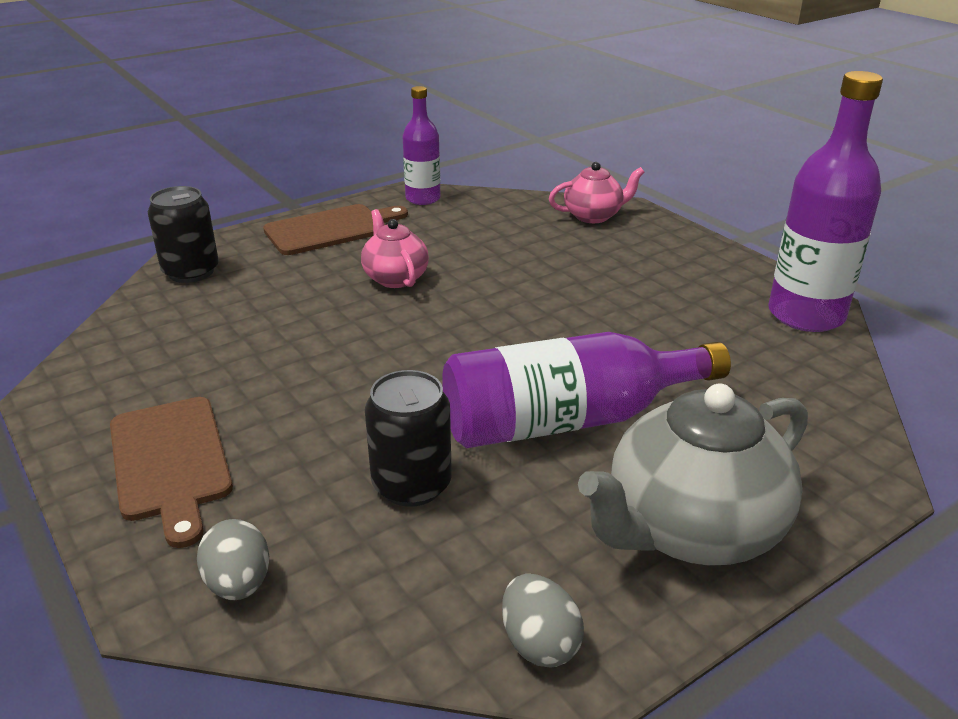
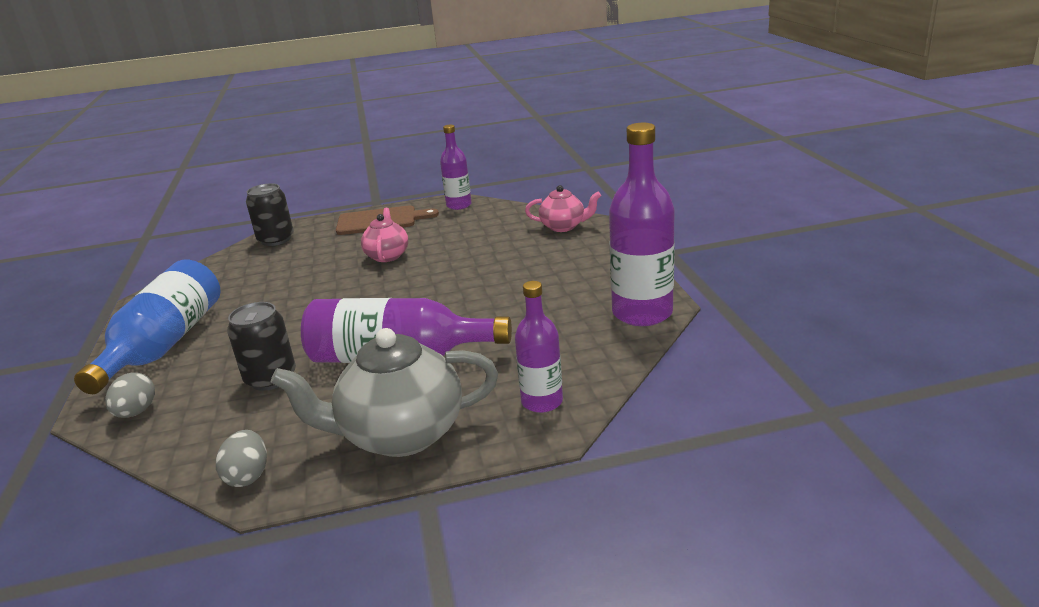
camera: 25 degrees right, 5 degrees down
brown cutting board [110,397,233,548] -> blue bottle [74,260,220,394]
none -> purple bottle [515,281,563,413]

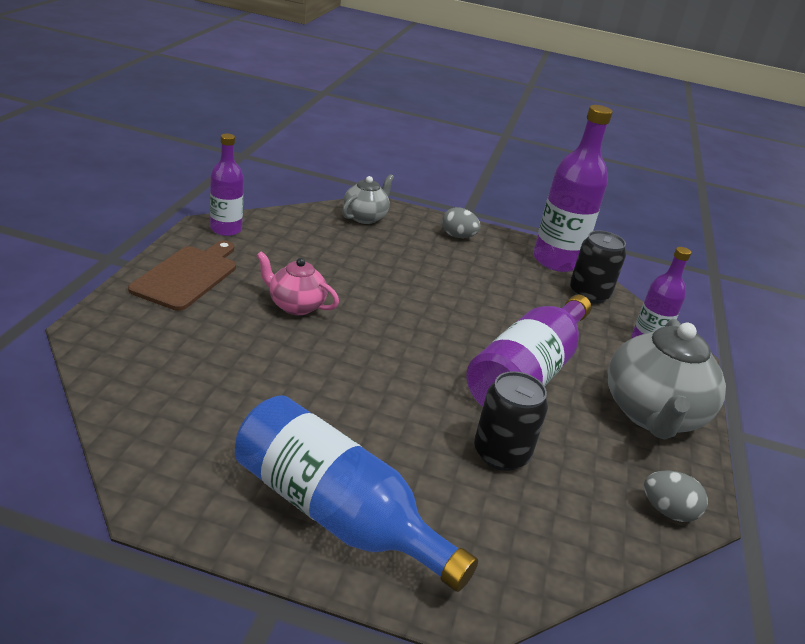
camera: 70 degrees left, 5 degrees up
grey egg [105,373,155,418] -> grey egg moved to [442,207,481,238]
black can [246,183,294,246] -> black can moved to [570,230,626,304]
pink teapot [525,185,601,232] -> grey teapot [342,174,394,224]

